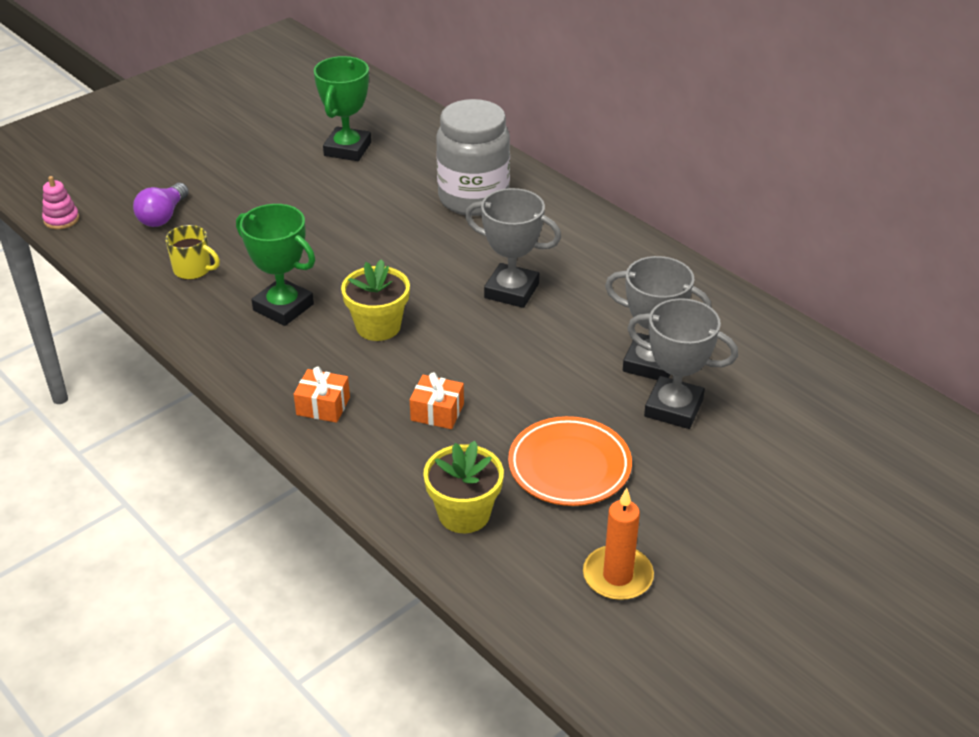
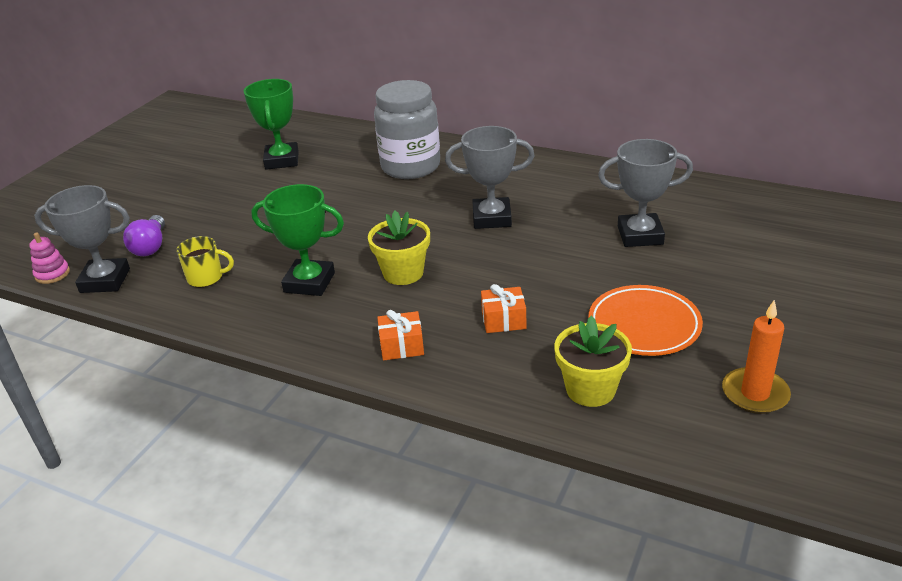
camera: 20 degrees left, 5 degrees down
grey trophy [627,298,738,429] -> grey trophy moved to [34,185,130,293]

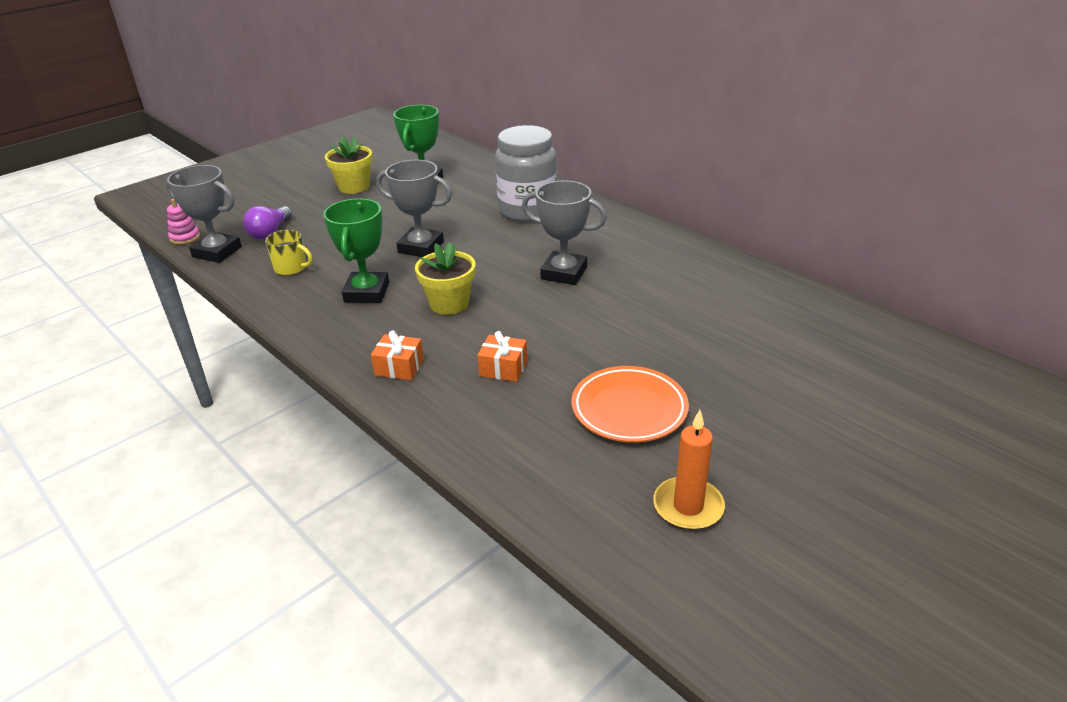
camera: 20 degrees right, 0 degrees up
green trophy [251,184,344,296] -> green trophy turned 60 degrees clockwise [323,198,389,303]
yellow flower pot [554,316,632,407] -> yellow flower pot moved to [325,136,372,194]
grey trophy [598,139,693,247] -> grey trophy moved to [376,160,452,257]

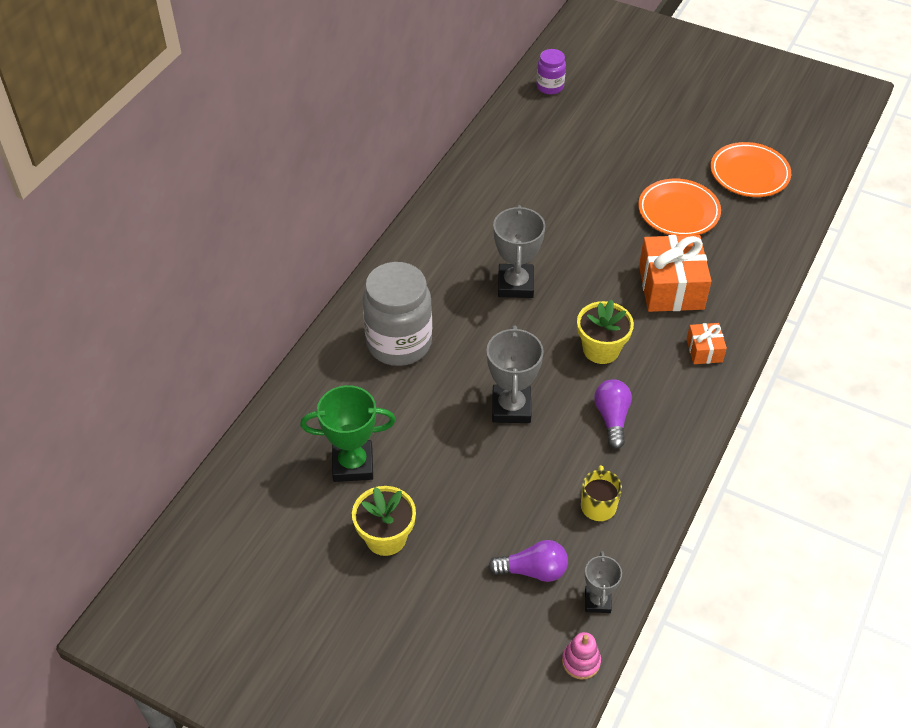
camera: 110 degrees left, 15 degrees up
grey trophy [165,165,242,263] -> grey trophy [585,551,622,613], size x0.59
green trophy [323,198,389,303] -> purple light bulb [594,379,632,449]
orange gift [477,331,527,382] -> orange gift [639,235,712,312], size x1.97
orange candle [653,410,725,530] -> orange plate [710,142,791,197]
none -> purple jar [536,49,566,94]

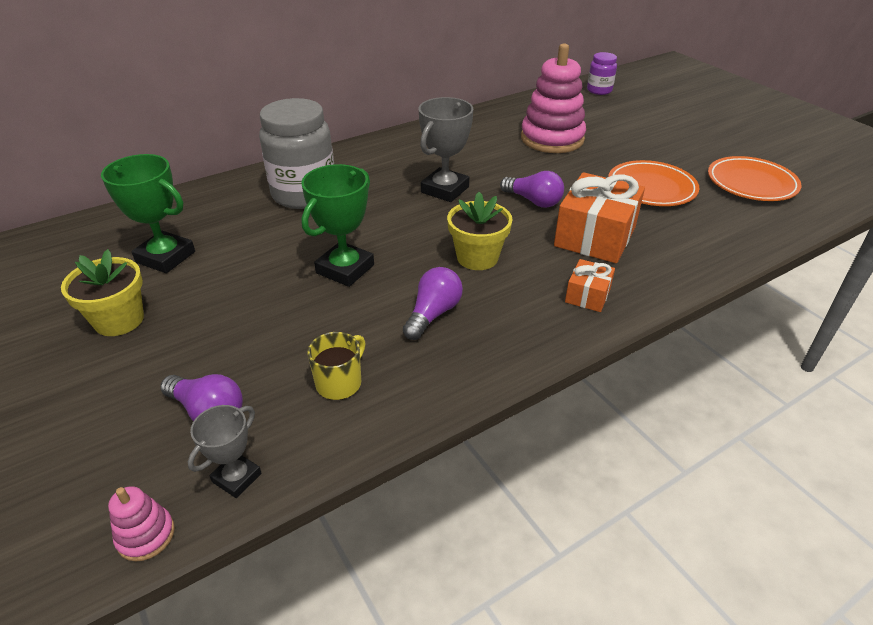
camera: 30 degrees right, 10 degrees down
grey trophy [486,325,544,423] -> green trophy [301,164,374,287]
none -> purple light bulb [500,171,564,208]
none -> pink stacking toy [521,44,586,153]

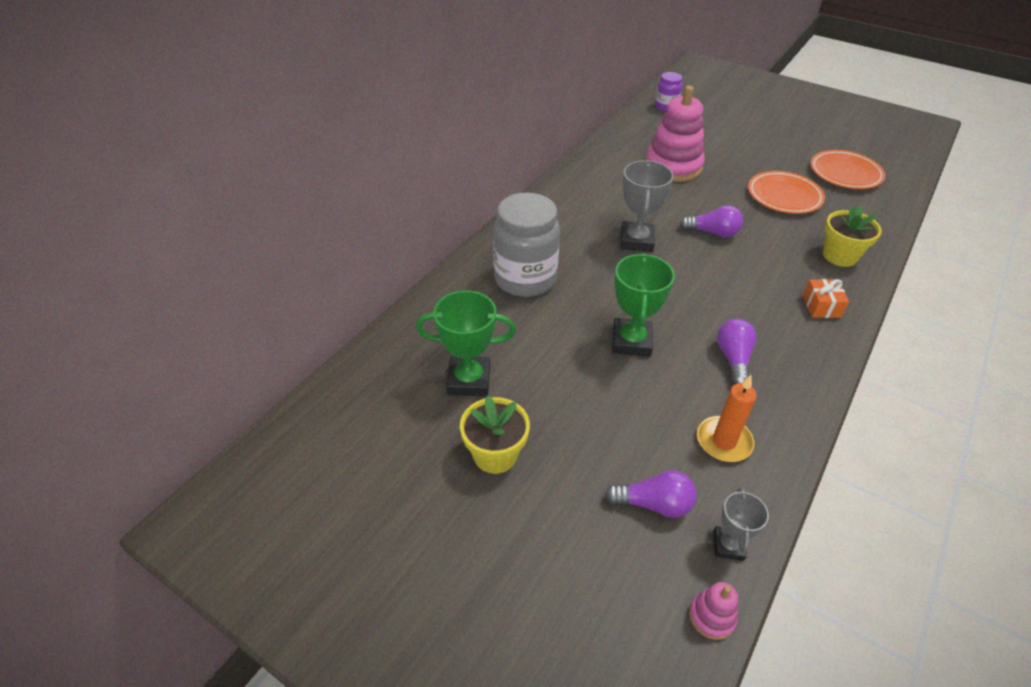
camera: 25 degrees left, 5 degrees up
yellow mug [307,332,365,400] -> orange candle [697,375,757,462]
yellow flower pot [447,192,512,270] -> yellow flower pot moved to [823,205,882,267]
orange gift [554,172,645,263] -> none

